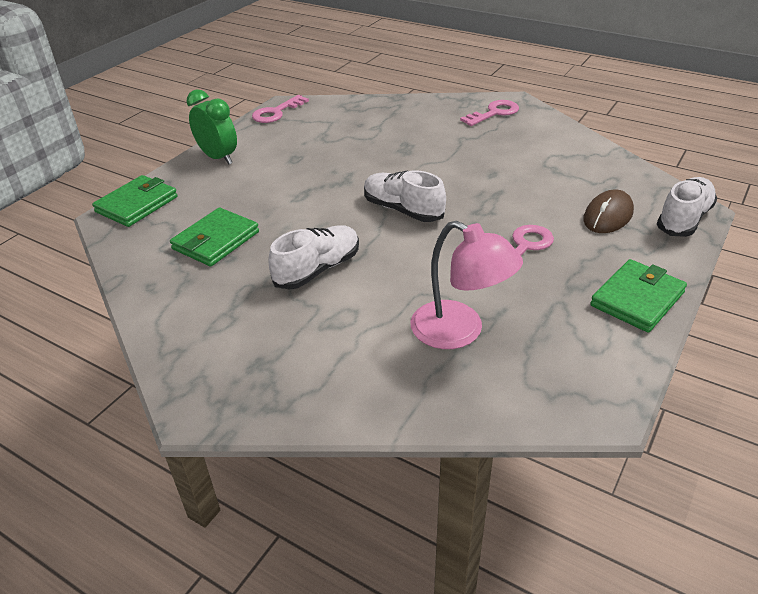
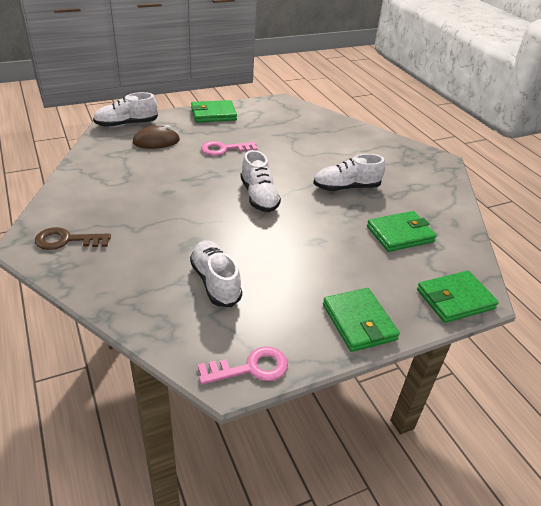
camera: 150 degrees left, 0 degrees up
green clock [186,89,237,165] -> green wallet [323,288,400,352]
pink lamp [411,221,523,349] -> none
pink key [460,100,519,126] -> brown key [35,227,111,250]
none -> white shoe [190,240,242,307]

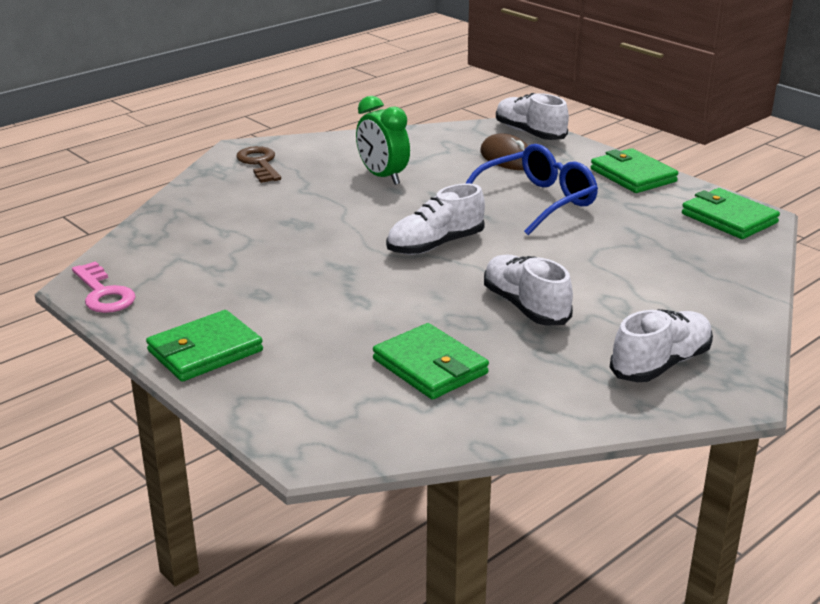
camera: 75 degrees right, 10 degrees down
white shoe [190,240,242,307] -> white shoe moved to [610,309,713,382]
pink key [201,141,258,156] -> blue glasses [465,144,598,235]
green wallet [417,270,499,323] -> green wallet moved to [682,188,780,239]
none -> green clock [356,96,410,185]

